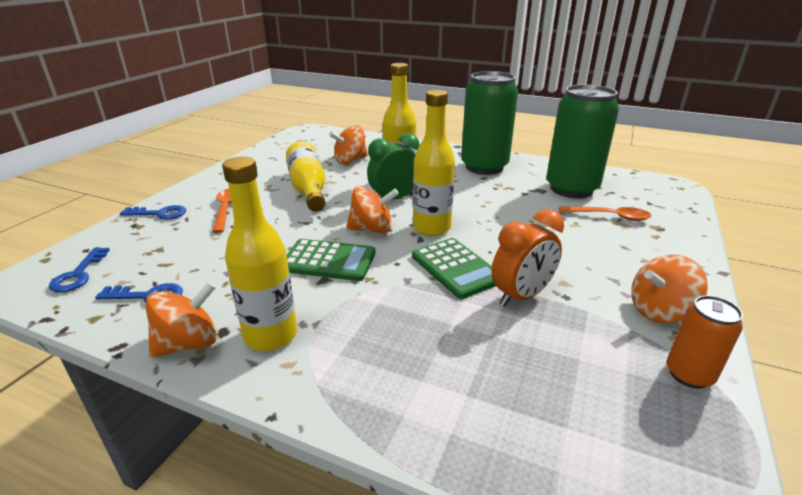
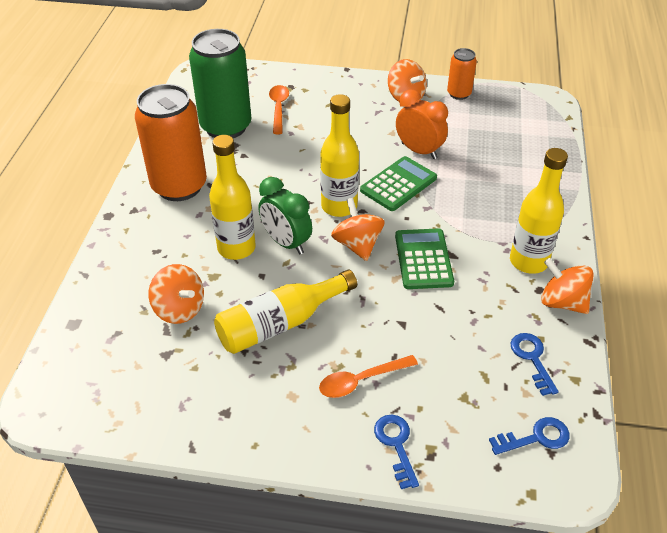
camera: 105 degrees left, 15 degrees up
green can [461,71,518,175] -> orange can [135,84,207,201]

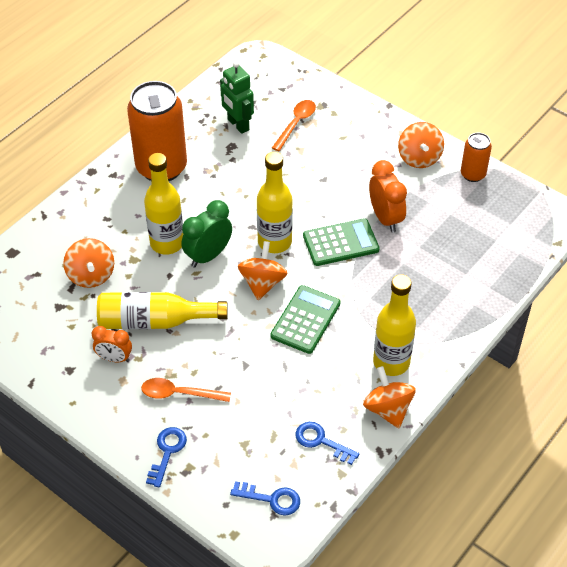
camera: 30 degrees right, 5 degrees up
green can [189,29,251,138] -> green robot [220,61,254,134]
green clock [258,177,312,254] -> green clock turned 60 degrees clockwise [181,200,232,268]
blue key [510,333,559,396] -> blue key turned 75 degrees counterclockwise [295,422,359,465]
none -> orange clock [92,326,132,362]

